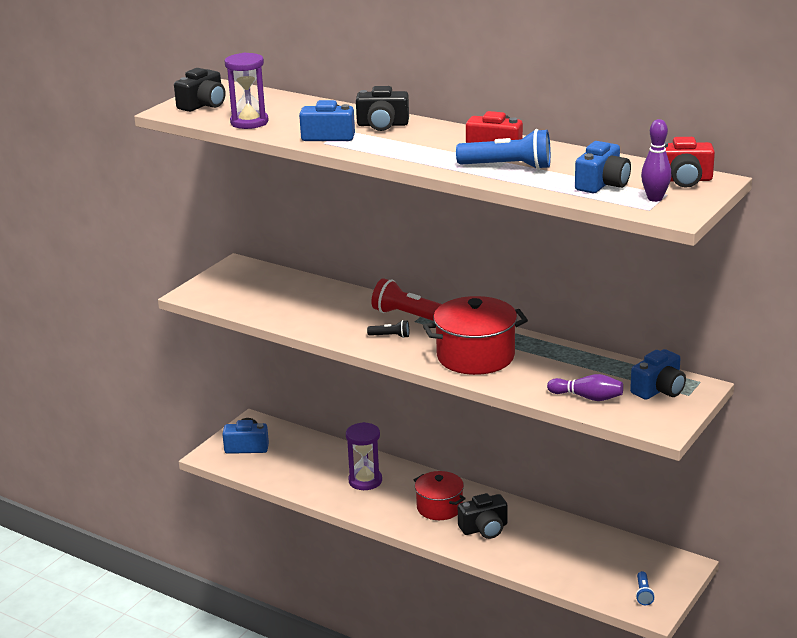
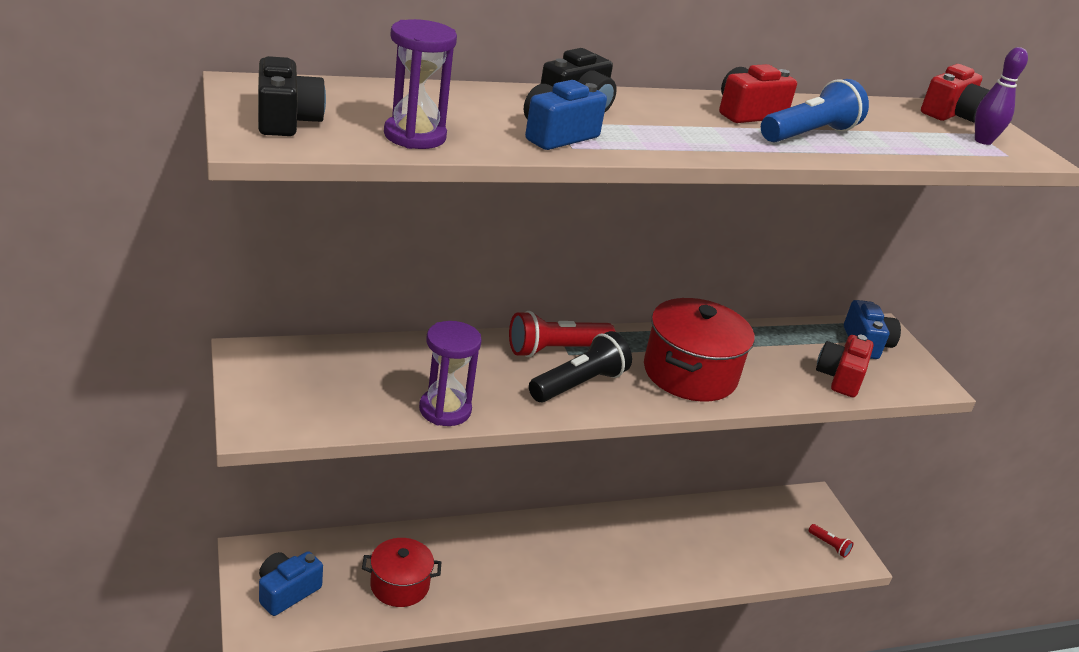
camera: 55 degrees left, 5 degrees up
purple hourglass [346,422,382,490] -> purple hourglass moved to [419,321,482,426]
black flashlight [367,320,409,338] -> black flashlight [529,331,632,402], size x2.00
red pot [414,471,466,520] -> red pot moved to [362,538,441,607]
black camera [458,493,508,539] -> none
purple bowling pin [547,374,623,401] -> red camera [816,335,874,397]
blue camera [575,141,631,193] -> none
blue flashlight [636,571,655,605] -> red flashlight [809,524,853,558]

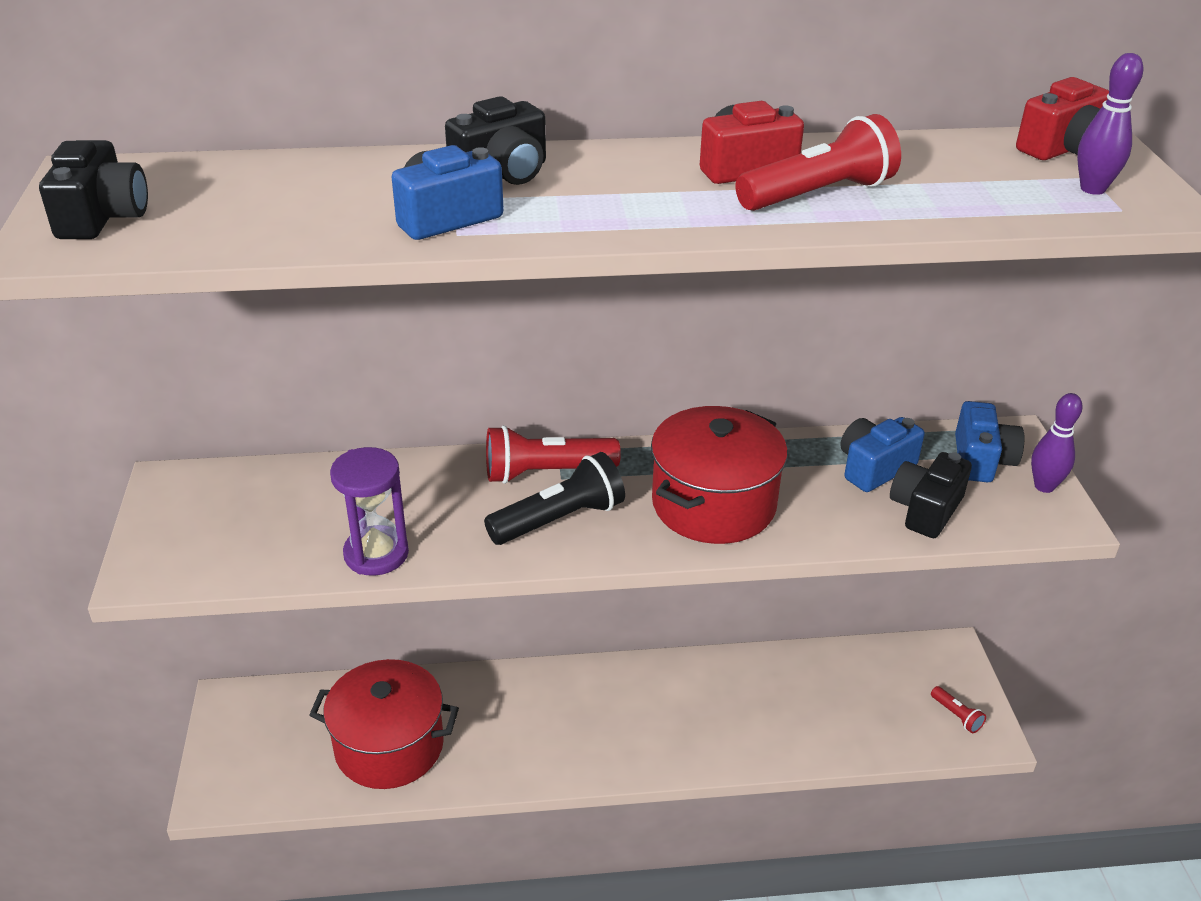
camera: 15 degrees right, 5 degrees up
blue camera [259,551,323,616] -> blue camera moved to [840,417,925,492]
red pot [362,538,441,607] -> red pot [309,659,459,789], size x1.54
purple hourglass [384,19,457,149] -> none
blue flashlight [761,79,869,142] -> red flashlight [735,114,901,211]
red camera [816,335,874,397] -> black camera [890,452,972,538]
none -> purple bowling pin [1031,393,1083,493]

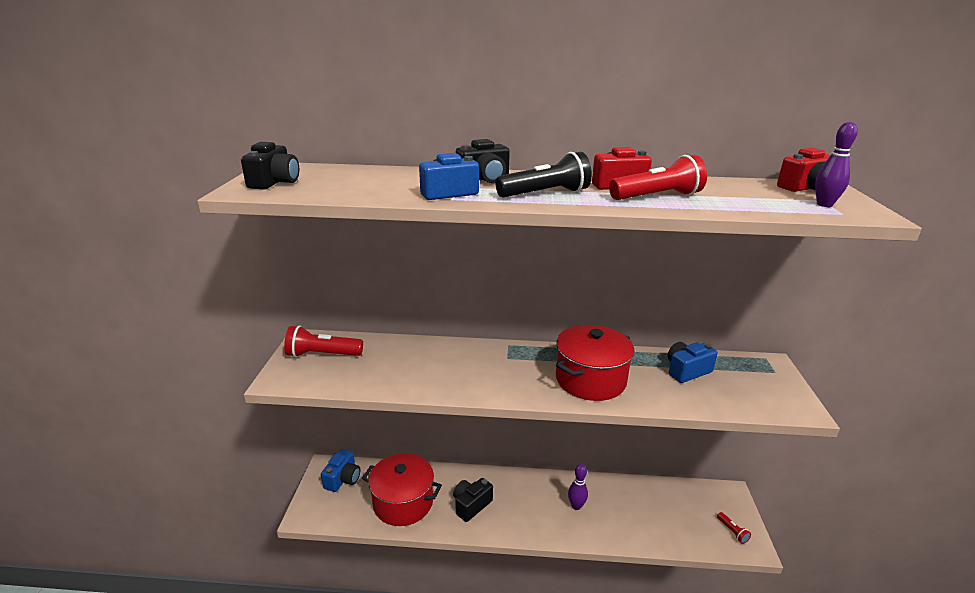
camera: 10 degrees right, 10 degrees down
purple hourglass [330,447,409,576] -> none
black flashlight [484,452,625,545] -> black flashlight moved to [495,152,592,198]
red flashlight [486,425,621,484] -> red flashlight moved to [284,325,363,357]
black camera [890,452,972,538] -> black camera moved to [453,478,493,522]
blue camera [955,401,1025,482] -> blue camera moved to [321,449,360,492]
purple bowling pin [1031,393,1083,493] -> purple bowling pin moved to [568,464,588,510]

